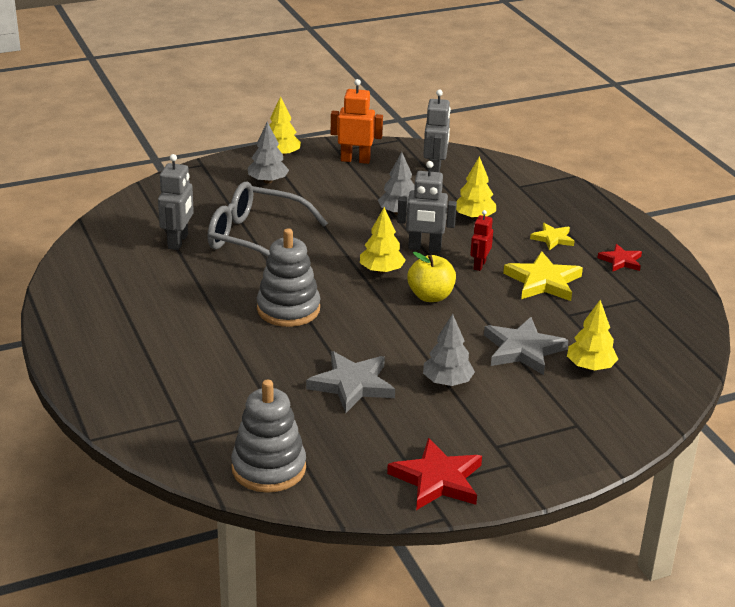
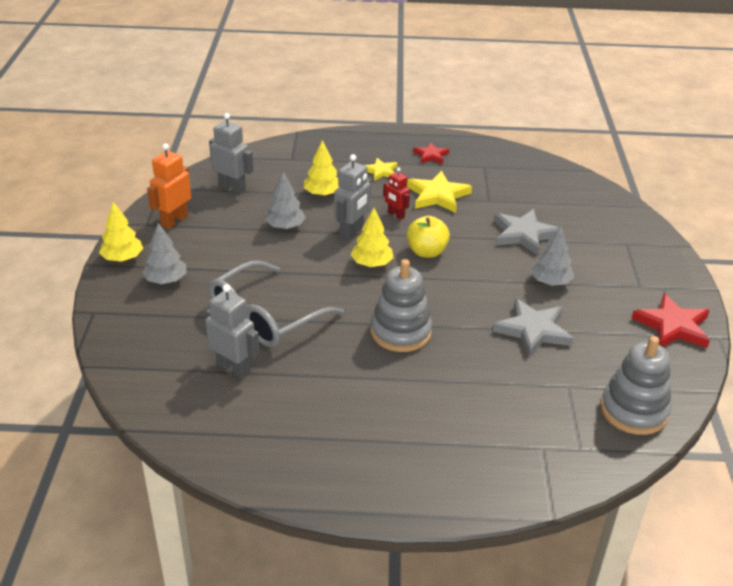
camera: 65 degrees left, 5 degrees up
yellow tree [567,300,618,370] -> none

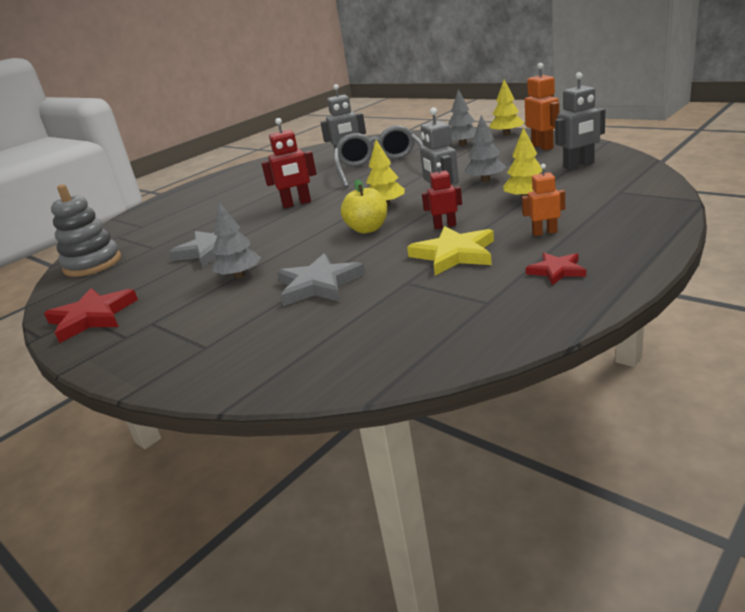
camera: 135 degrees right, 10 degrees down
yellow star [364,158,398,181] -> orange robot [522,164,565,236]
grey stacking toy [371,259,432,352] -> red robot [261,118,317,208]

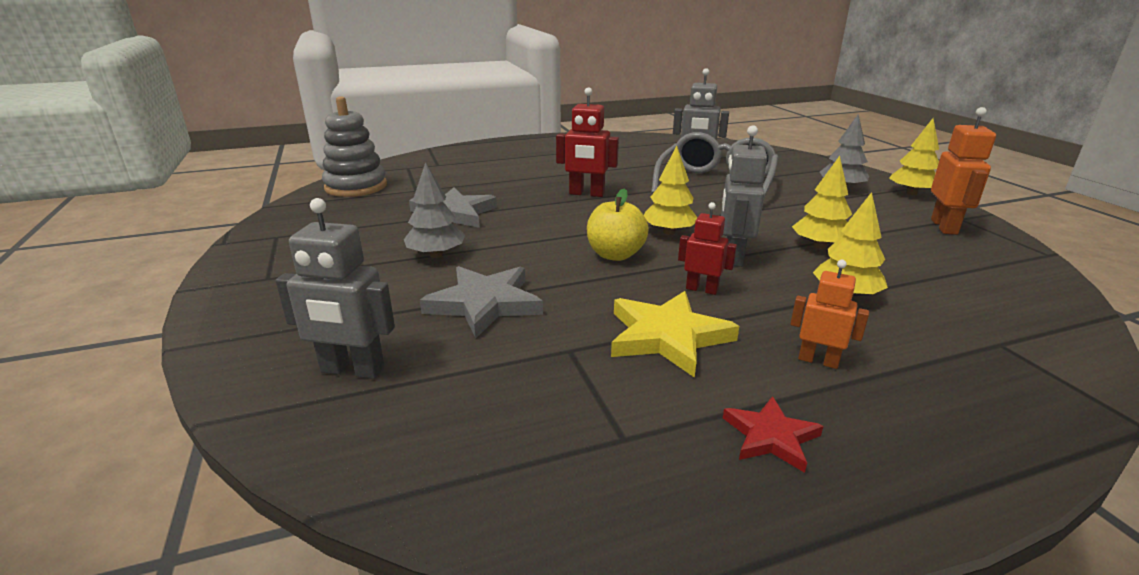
camera: 25 degrees right, 0 degrees up
red star [44,288,138,343] -> none
grey tree [465,115,506,182] -> yellow tree [792,156,852,249]
grey robot [555,72,605,170] -> grey robot moved to [275,198,395,379]

